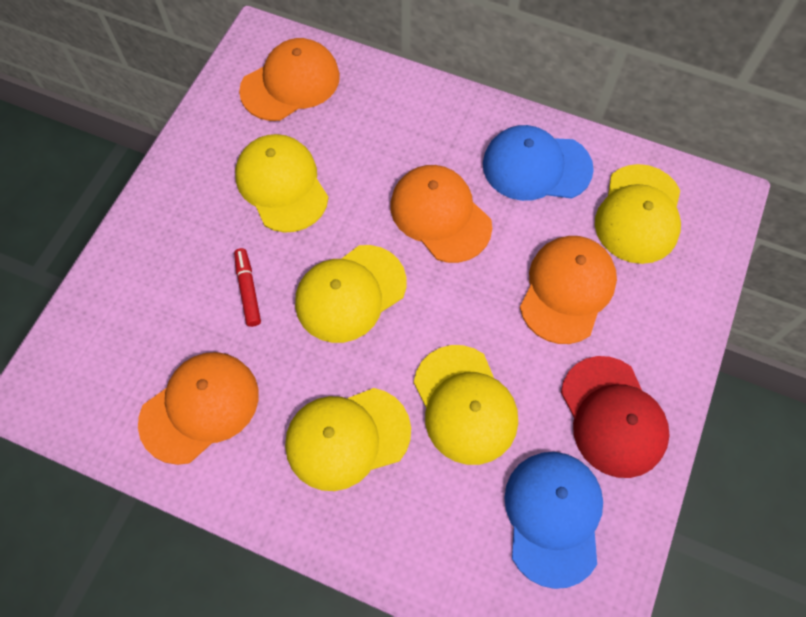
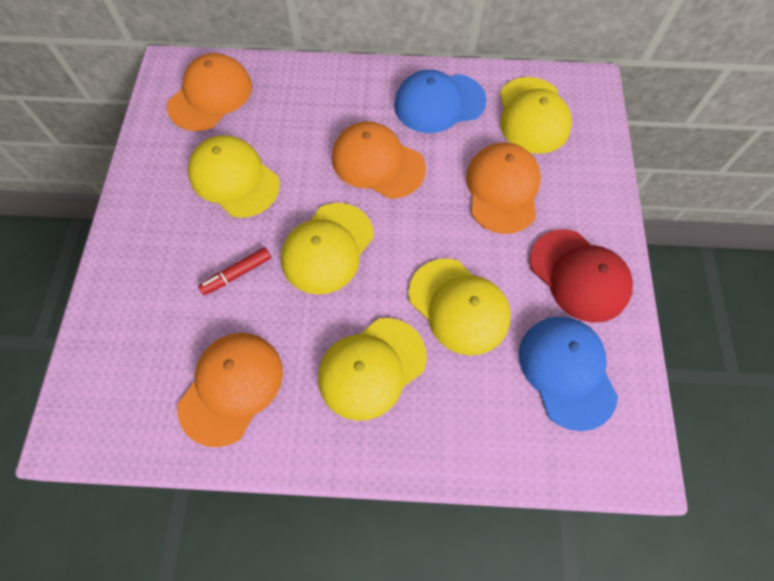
camera: 20 degrees left, 0 degrees up
red marker [234,248,261,327] -> red marker turned 90 degrees counterclockwise [198,247,272,295]

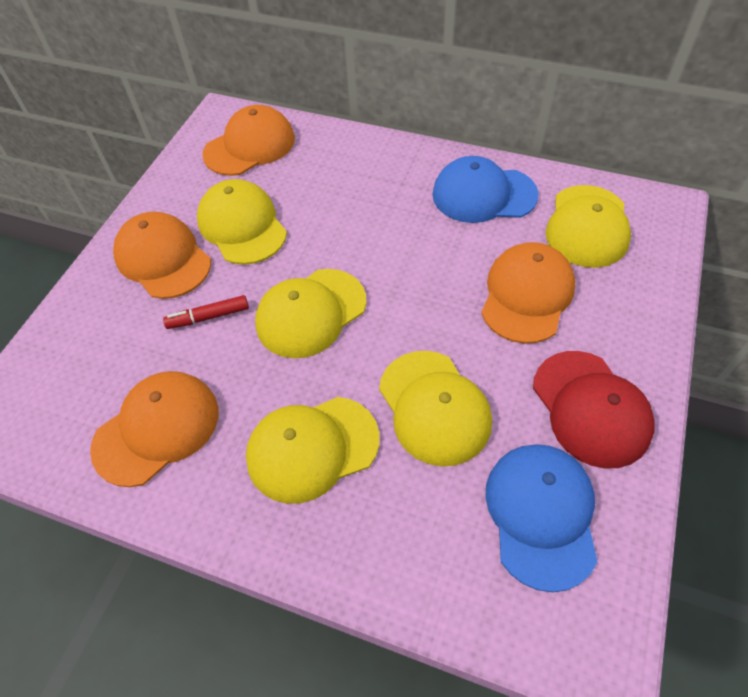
camera: 20 degrees right, 10 degrees down
orange cap [332,121,426,199] -> orange cap moved to [113,212,211,299]

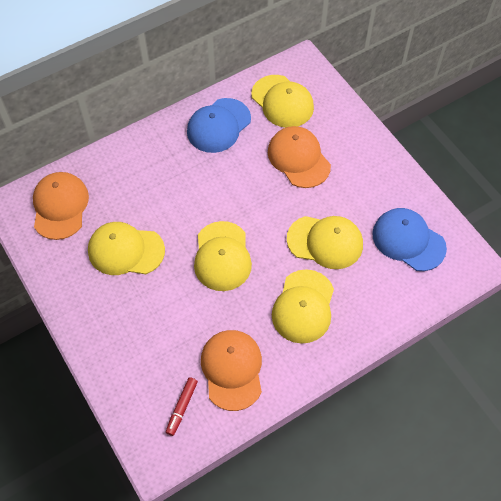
camera: 55 degrees left, 5 degrees up
orange cap [113,212,211,299] -> none
red marker [163,295,249,329] -> red marker moved to [166,377,198,436]
red cap [533,351,655,469] -> none

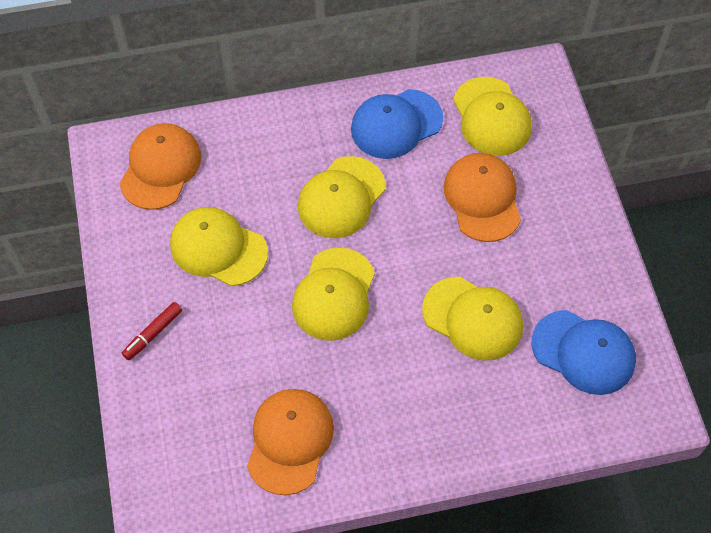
camera: 20 degrees right, 0 degrees up
red marker [166,377,198,436] -> red marker moved to [122,302,182,360]
yellow cap [272,269,334,344] -> yellow cap moved to [298,156,385,238]
blue cap [372,208,447,271] -> blue cap turned 150 degrees clockwise [532,310,636,395]

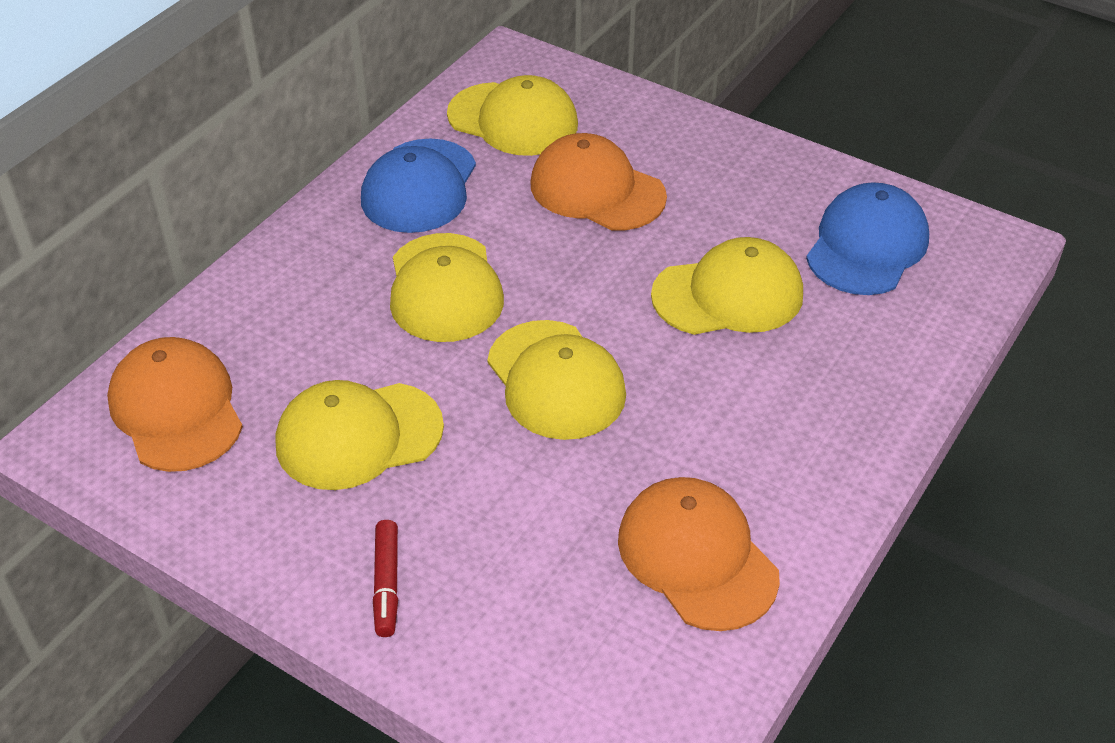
camera: 45 degrees left, 15 degrees down
blue cap [532,310,636,395] -> blue cap turned 45 degrees counterclockwise [806,182,929,295]

